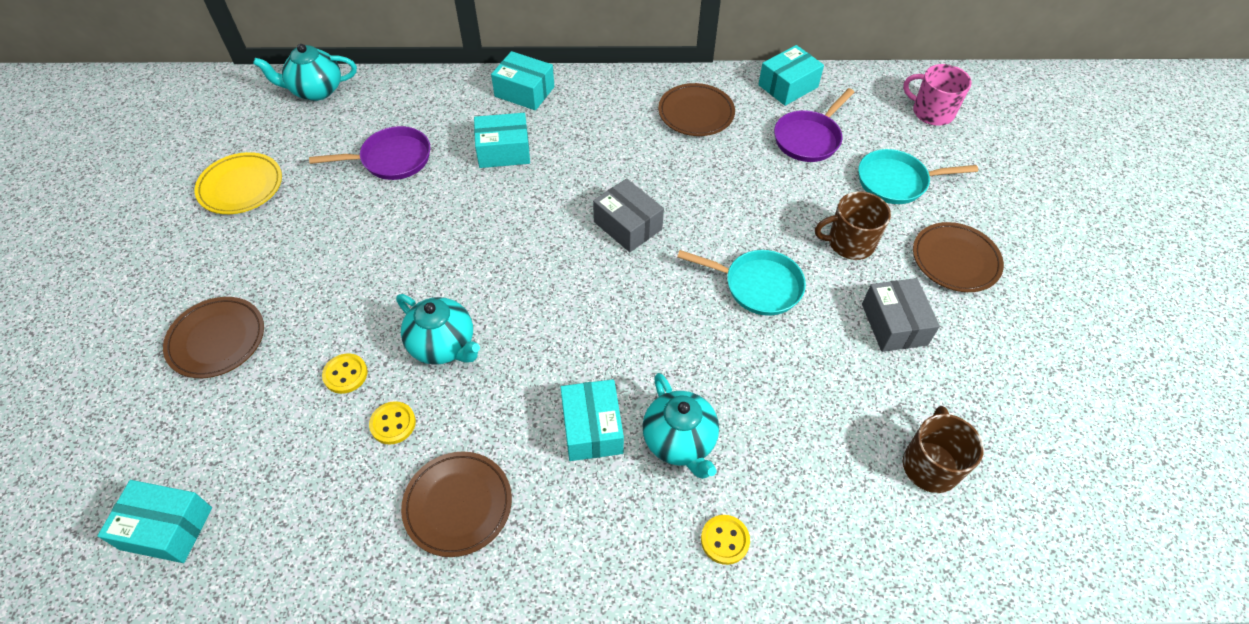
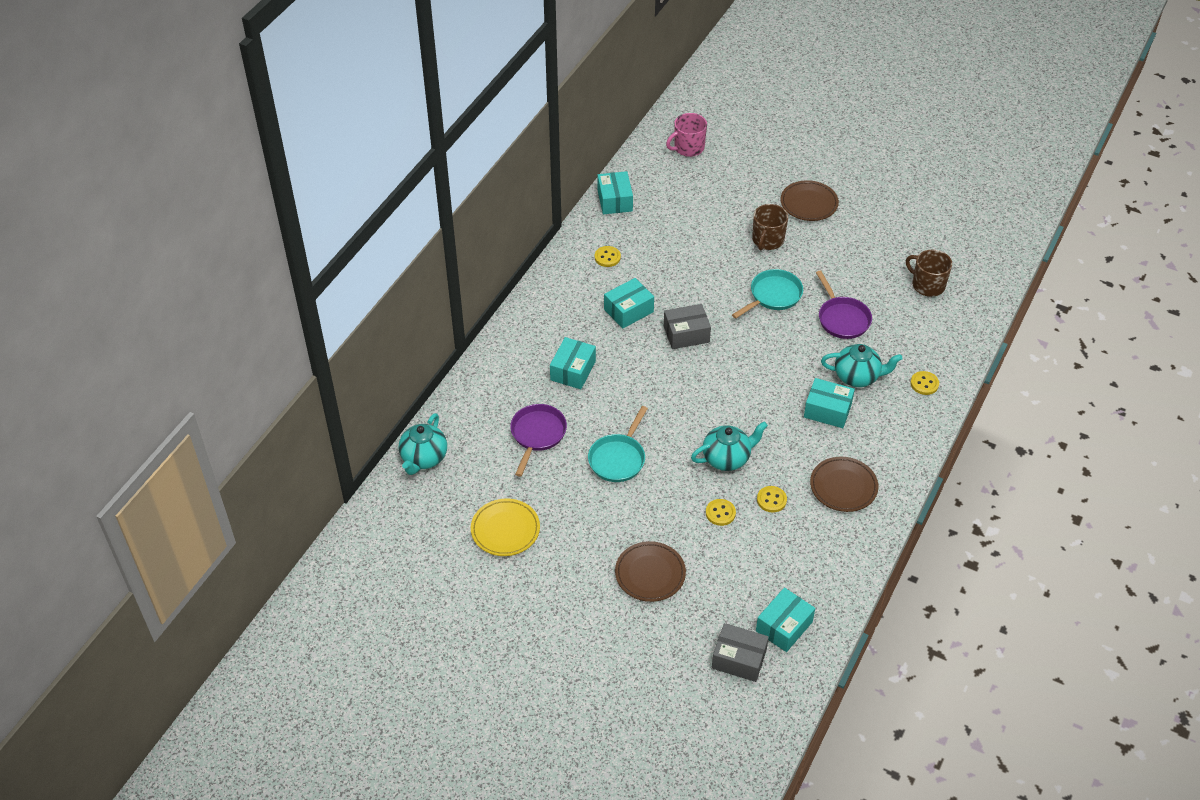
camera: 60 degrees left, 5 degrees down
turquoise box [491,51,554,110] -> turquoise box moved to [604,278,654,328]
brown plate [658,83,735,136] -> yellow button [595,246,621,267]
purple pan [774,88,854,162] -> purple pan moved to [816,271,872,339]
turquoise pan [858,149,978,204] -> turquoise pan moved to [588,406,648,482]
grey box [862,278,940,352] -> grey box moved to [712,623,769,682]

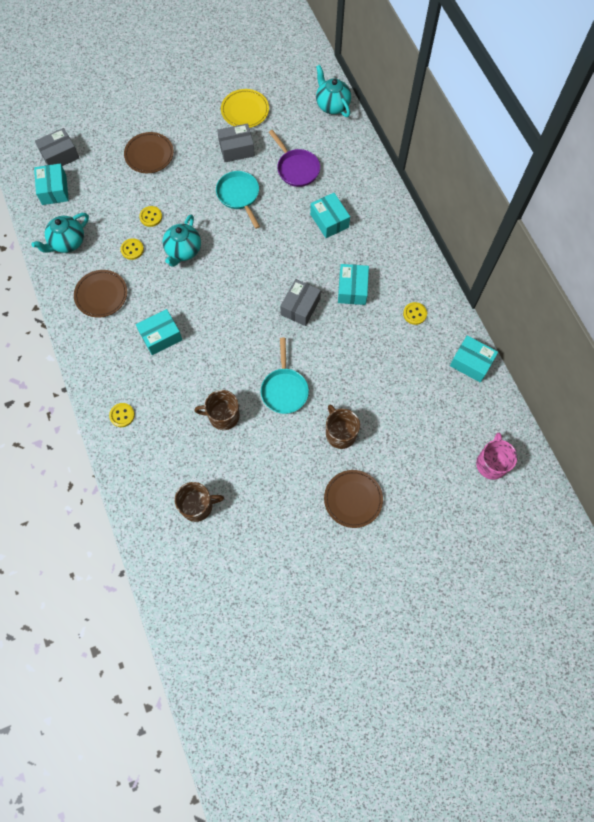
camera: 130 degrees right, 20 degrees up
purple pan [816,271,872,339] -> brown mug [194,390,240,430]
turquoise teapot [821,344,903,387] -> turquoise teapot moved to [31,213,89,253]
none -> grey box [217,123,255,162]

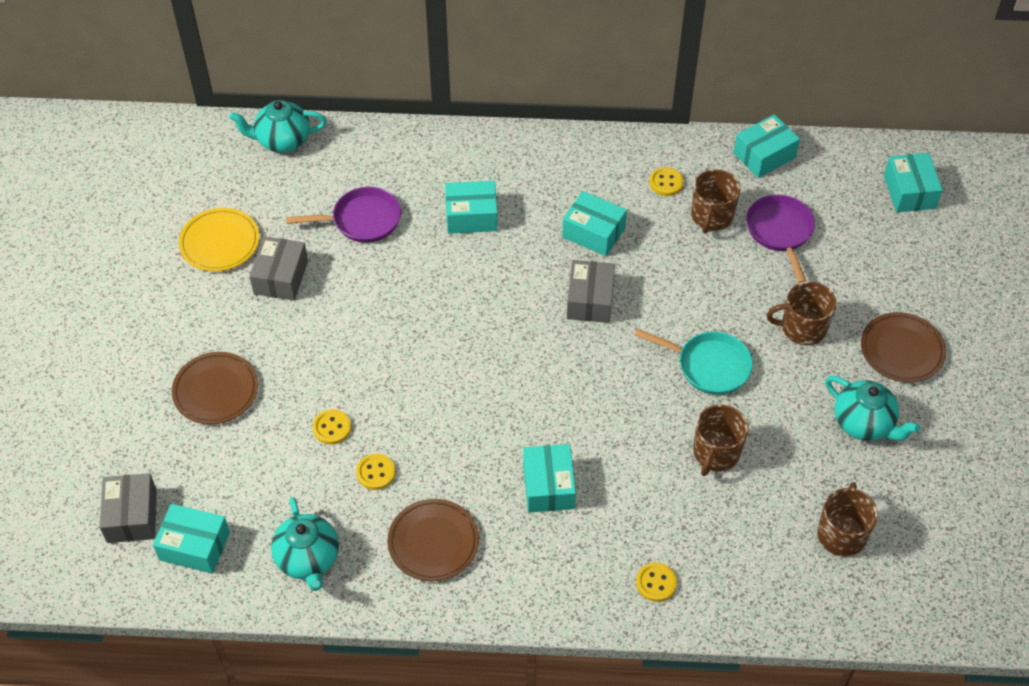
camera: 65 degrees left, 15 degrees down
turquoise teapot [163,215,201,267] -> turquoise teapot moved to [825,376,920,441]
turquoise pan [216,171,260,229] -> none
grey box [280,279,321,326] -> grey box turned 45 degrees clockwise [567,260,615,323]
pink mug [476,433,517,480] -> turquoise box [884,153,943,212]
none -> brown mug [691,169,741,234]
none -> purple pan [746,195,815,283]

